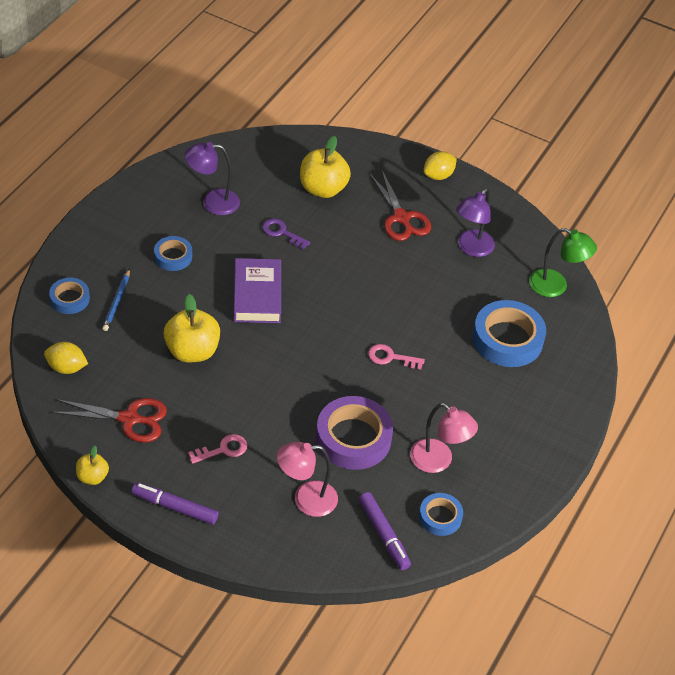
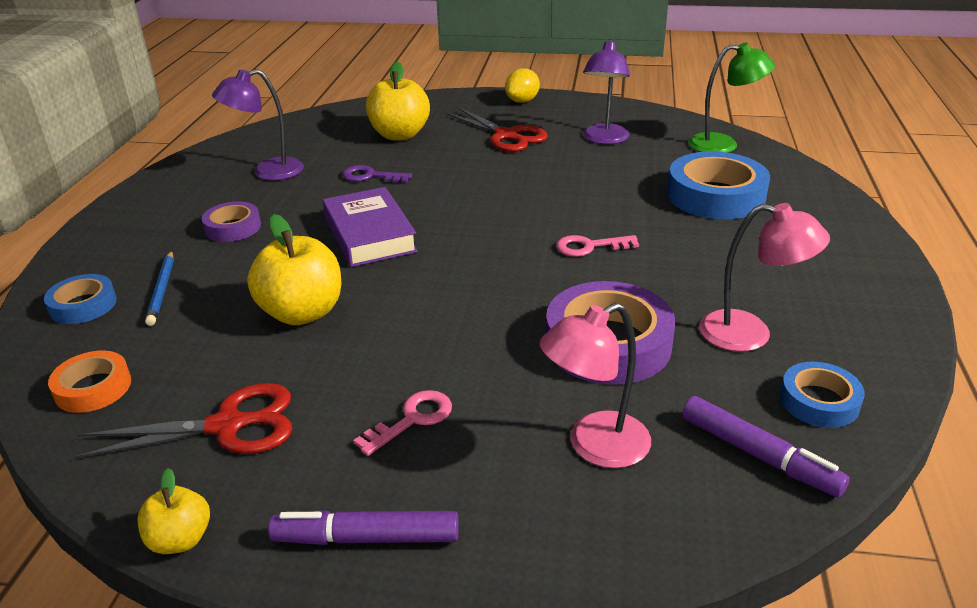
camera: 15 degrees left, 15 degrees down
yellow lemon [44,342,88,374] -> orange tape [48,350,131,413]
blue tape [154,236,192,271] -> purple tape [202,202,261,242]

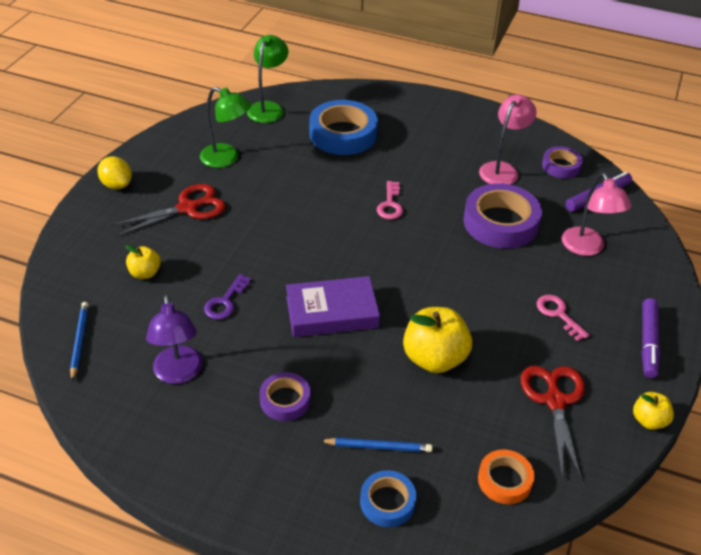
camera: 80 degrees left, 10 degrees up
yellow apple [366,61,430,141] -> yellow apple [125,245,161,279], size x0.54
purple lamp [583,39,630,144] -> green lamp [200,87,251,168]
blue tape [780,362,865,428] -> purple tape [542,146,583,178]
none -> blue pencil [70,302,89,381]

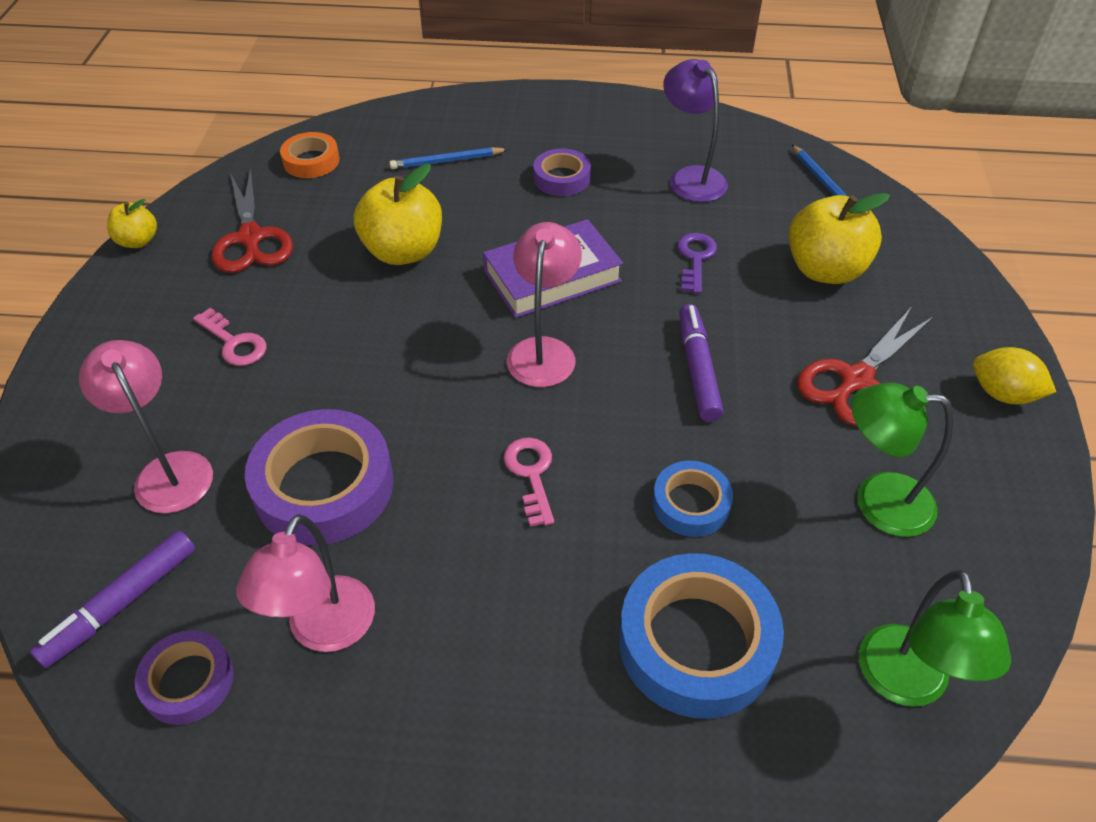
camera: 165 degrees right, 5 degrees up
yellow apple [125,245,161,279] -> yellow apple [788,193,890,284], size x1.84
blue tape [360,470,416,527] -> blue tape moved to [653,461,733,537]
purple marker [642,298,660,378] -> purple marker moved to [679,304,723,422]
none -> pink lamp [507,222,582,387]

